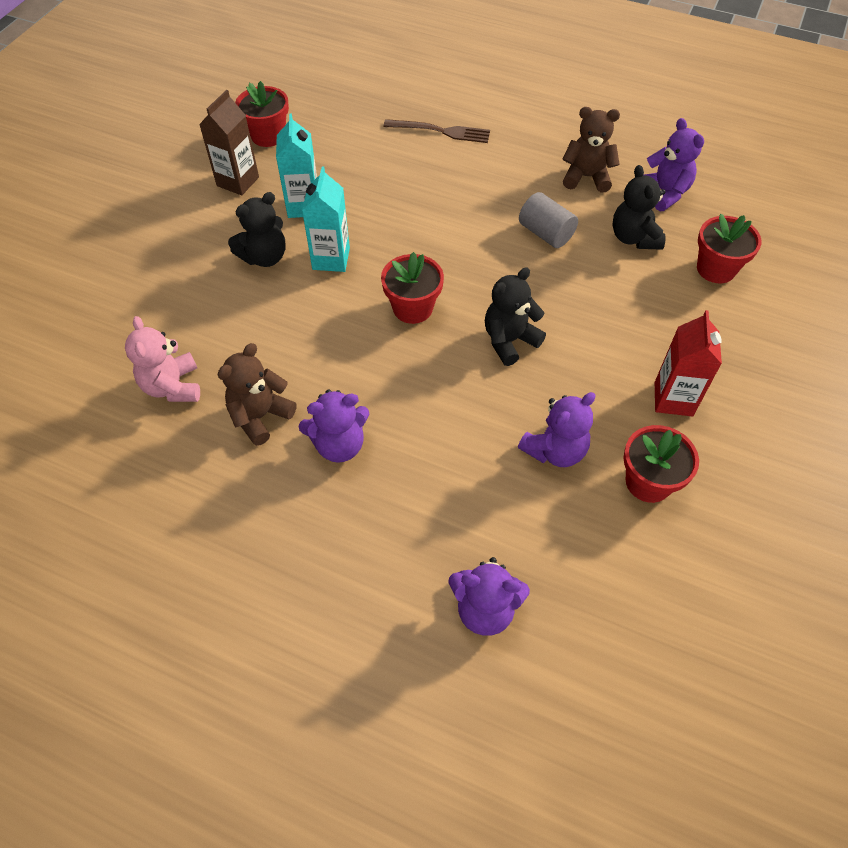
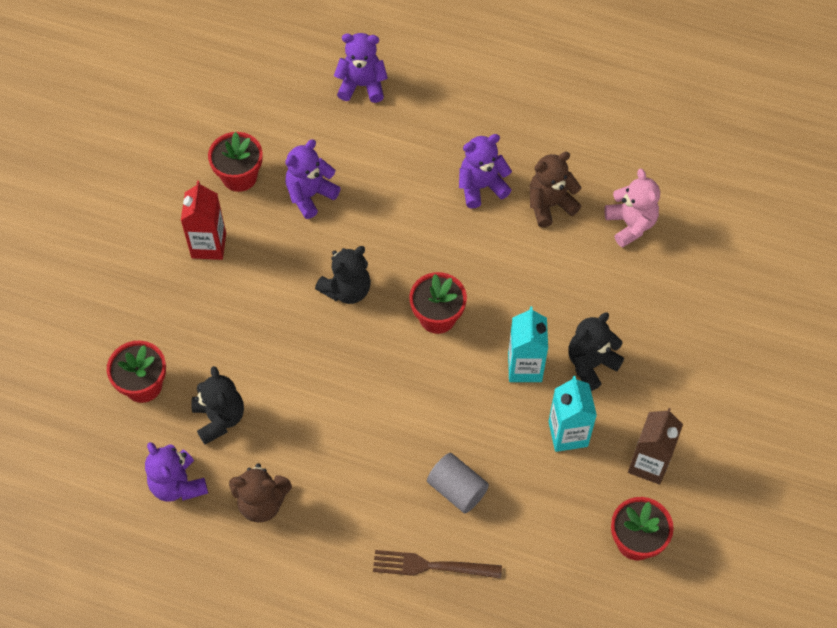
camera: 175 degrees right, 5 degrees up
brown teddy bear [218,343,297,446] -> brown teddy bear turned 150 degrees counterclockwise [529,152,581,228]
grey cylinder [519,192,578,248] -> grey cylinder moved to [427,453,489,513]

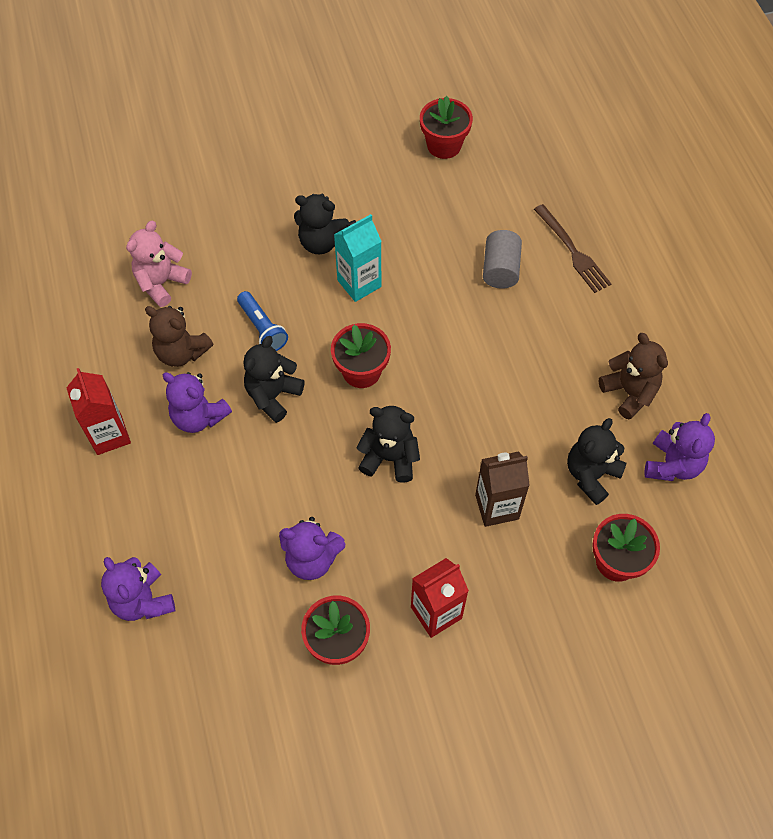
camera: 125 degrees left, 0 degrees up
turquoise carton [548,376,597,452] -> none
brown carton [628,408,683,485] -> brown carton moved to [475,451,530,527]
none -> red carton [66,368,131,455]
none -> blue flashlight [237,291,288,351]
none -> black teddy bear [243,336,305,423]

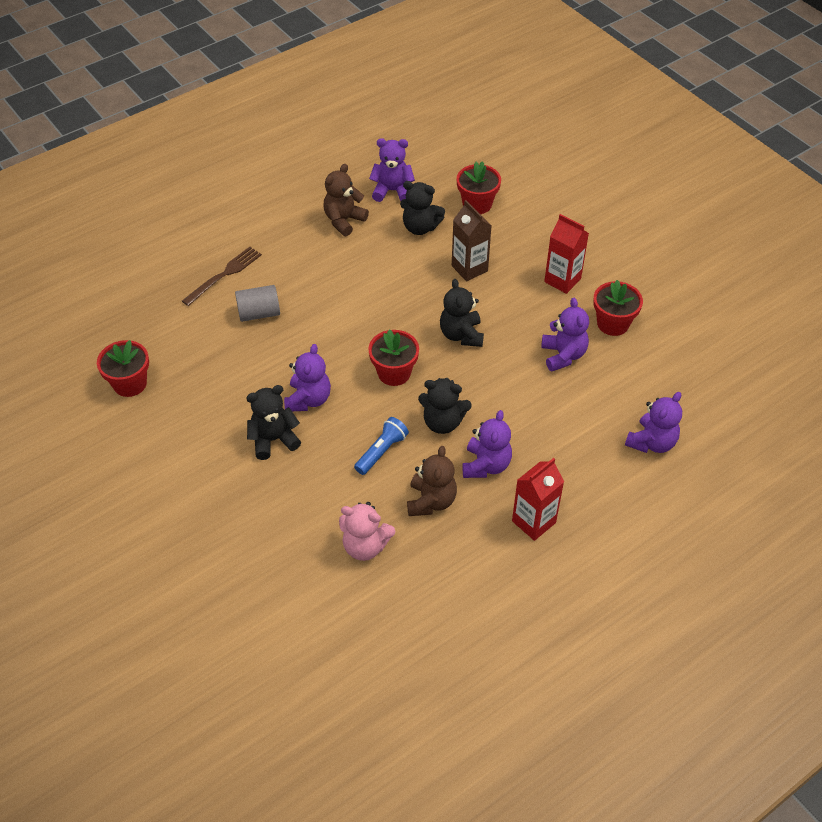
camera: 110 degrees left, 10 degrees down
black teddy bear [294,194,349,254] -> black teddy bear turned 105 degrees counterclockwise [246,385,301,460]
turquoise carton [334,214,382,302] -> purple teddy bear [284,344,331,411]

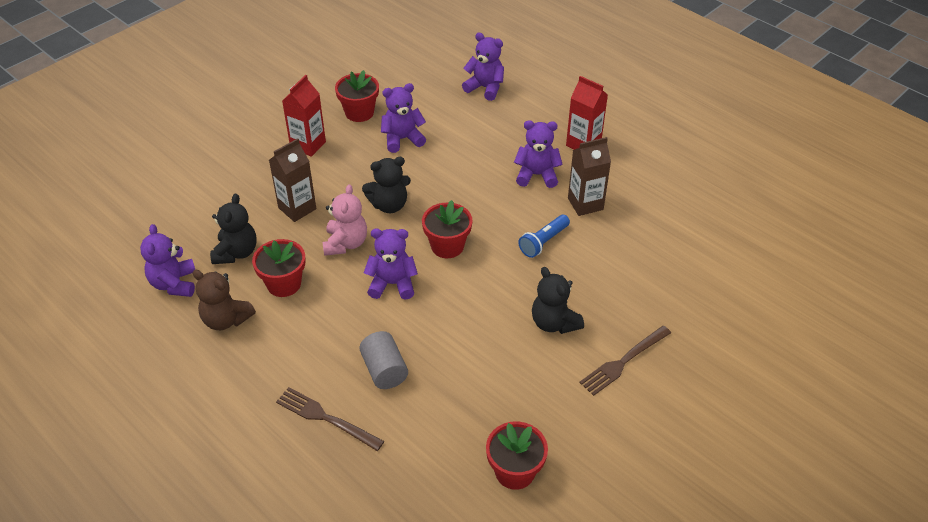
camera: 100 degrees left, 5 degrees down
purple teddy bear [284,344,331,411] -> purple teddy bear moved to [364,228,418,300]
pink teddy bear [339,502,395,561] -> pink teddy bear moved to [323,184,367,256]
blue flashlight [354,417,409,475] -> blue flashlight turned 75 degrees counterclockwise [518,215,570,258]
brown teddy bear [407,446,457,516] -> brown carton [568,137,611,216]
black teddy bear [418,378,472,434] -> none
red flower pot [457,161,501,214] -> red flower pot moved to [252,239,306,297]
none -> brown fork [579,326,671,396]

